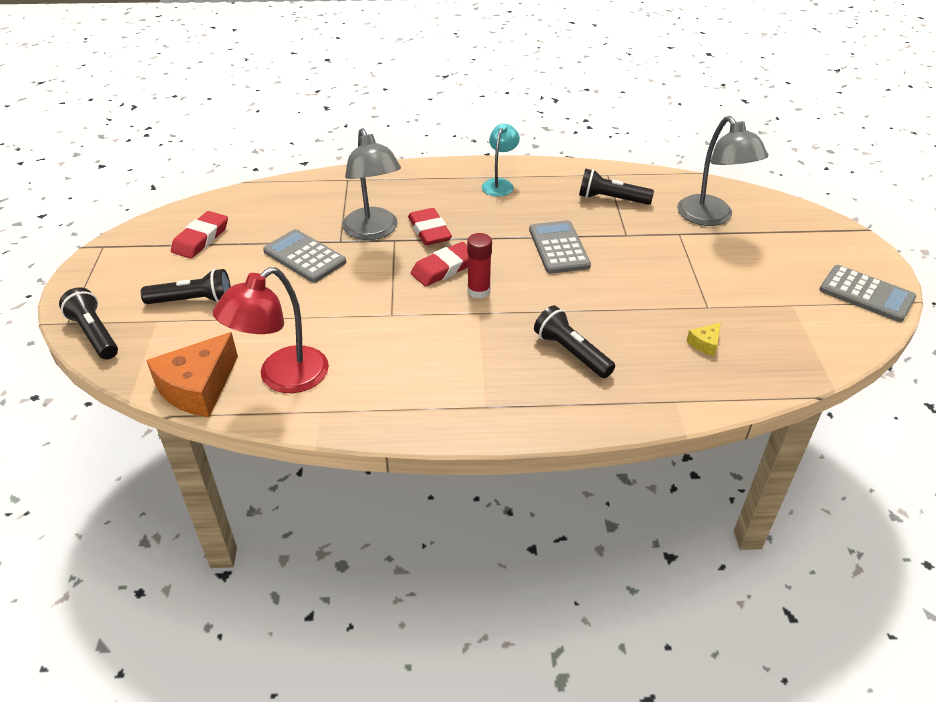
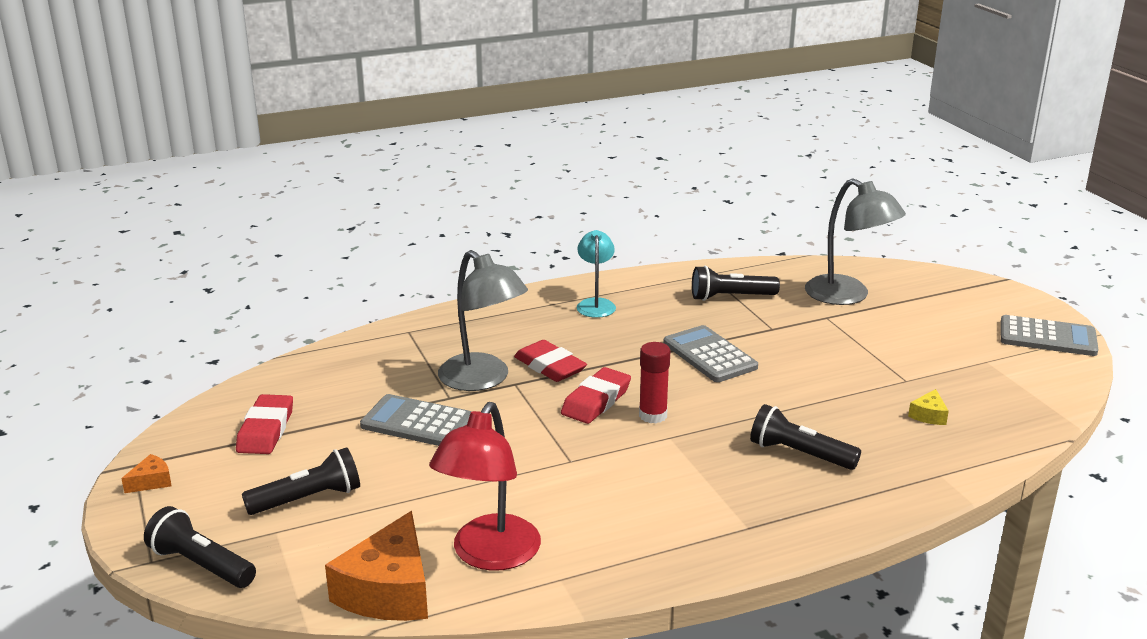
camera: 20 degrees left, 15 degrees down
none -> orange cheese [121,454,171,493]

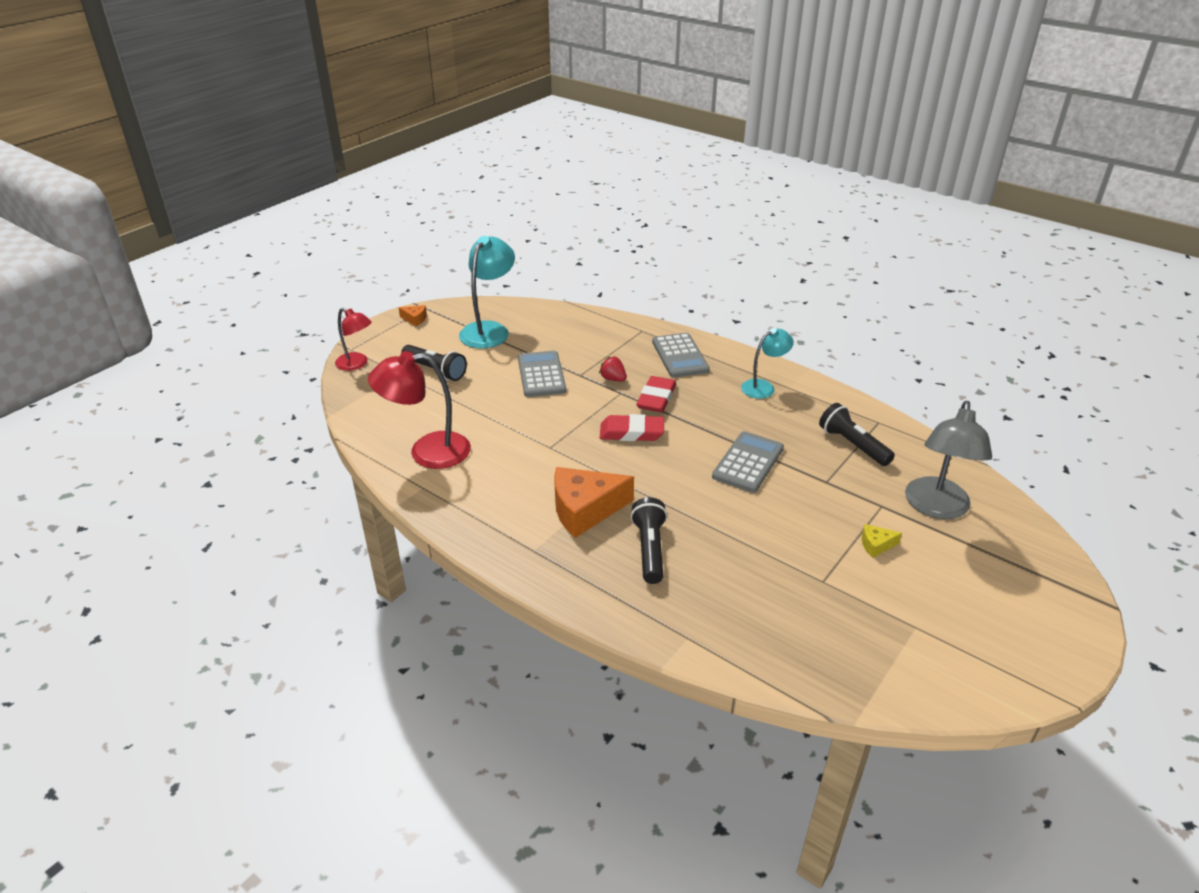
camera: 60 degrees right, 10 degrees up
black flashlight [144,506,256,588] -> red lamp [335,308,372,371]
red eraser [236,394,293,454] -> turquoise lamp [459,236,515,348]
orange cheese [325,511,428,621] -> orange cheese moved to [554,467,634,538]
grey lamp [438,250,528,391] -> red strawberry [599,356,627,381]
red glue stick [639,342,671,423] -> none
yellow cheese [908,389,949,425] -> yellow cheese moved to [862,524,902,558]
grey calculator [1000,315,1099,356] -> grey calculator moved to [652,333,710,378]

